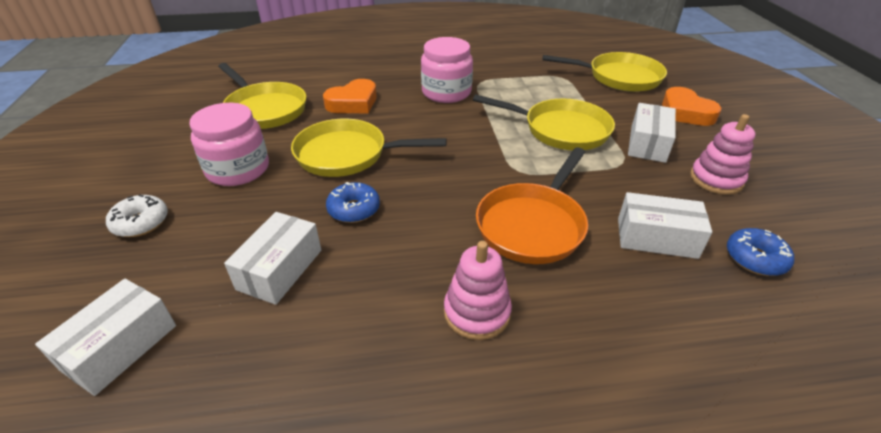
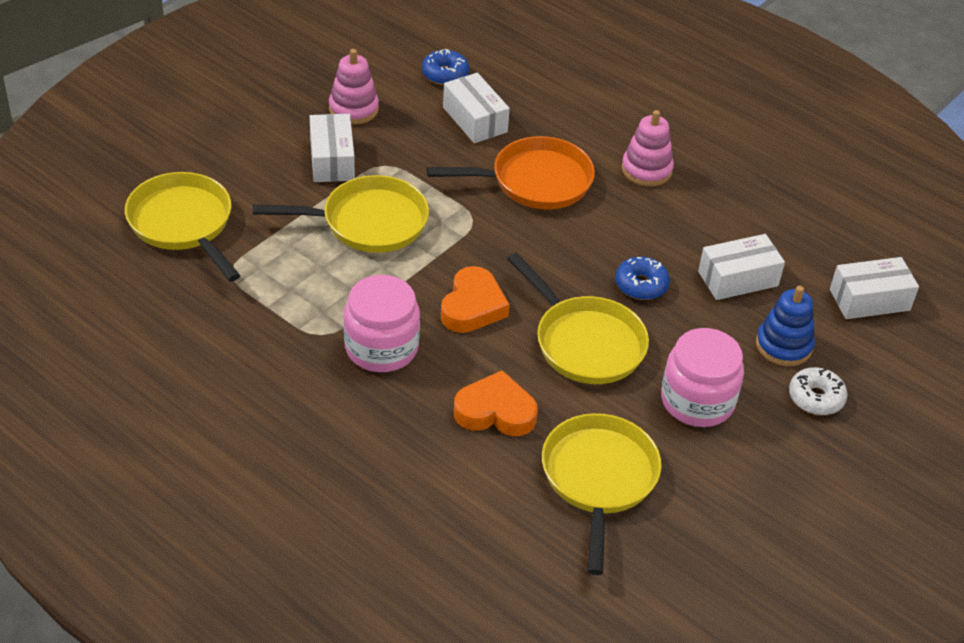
camera: 135 degrees left, 5 degrees up
yellow pan [473,94,615,150] -> yellow pan turned 105 degrees clockwise [253,175,429,253]
white box [628,103,676,163] -> white box turned 75 degrees counterclockwise [310,114,355,182]
orange heart [662,87,721,126] -> orange heart moved to [441,266,510,333]
none -> blue stacking toy [756,286,815,366]

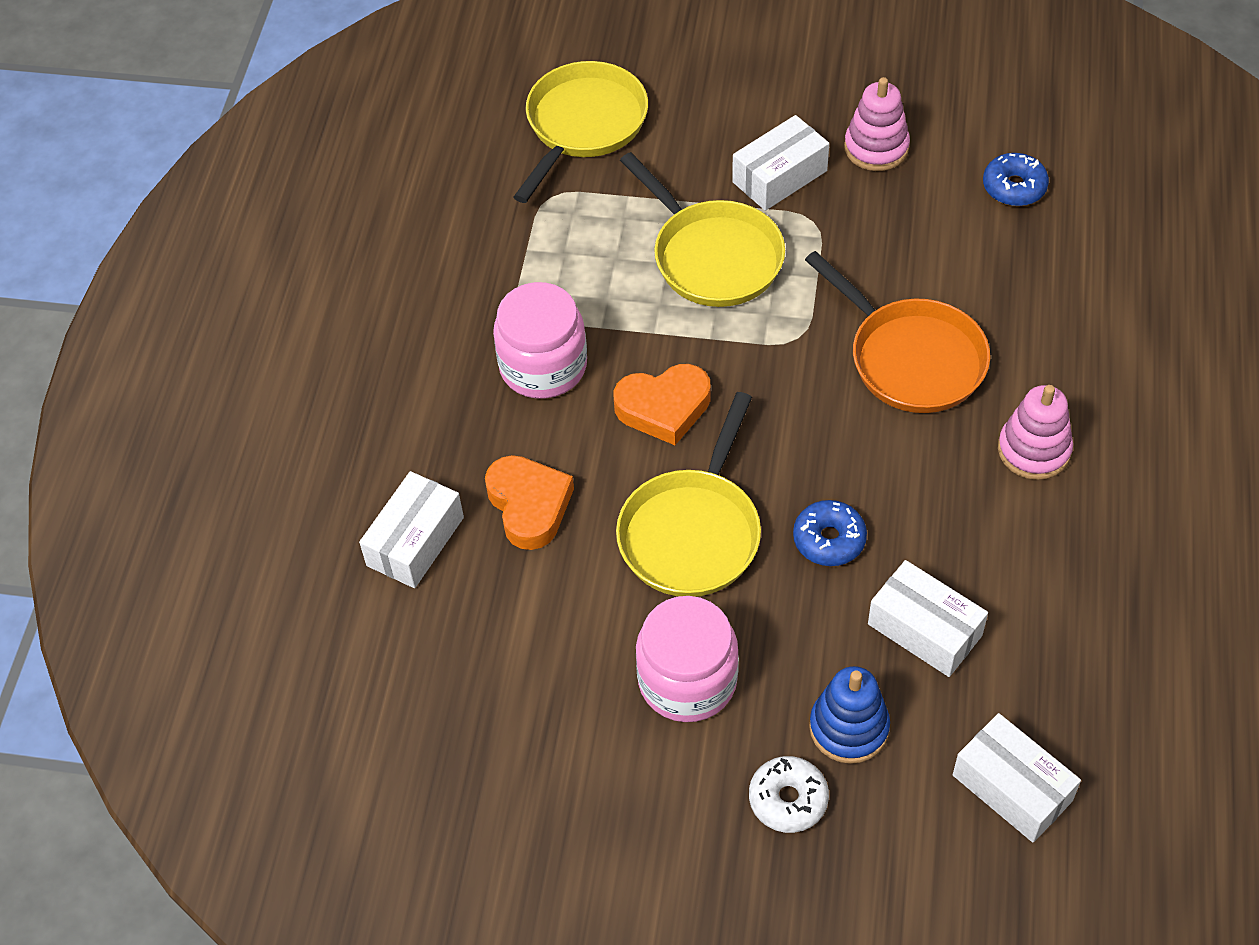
camera: 65 degrees right, 10 degrees up
white box [443,73,510,143] -> white box moved to [359,471,464,588]
yellow pan [542,413,662,575] -> none

